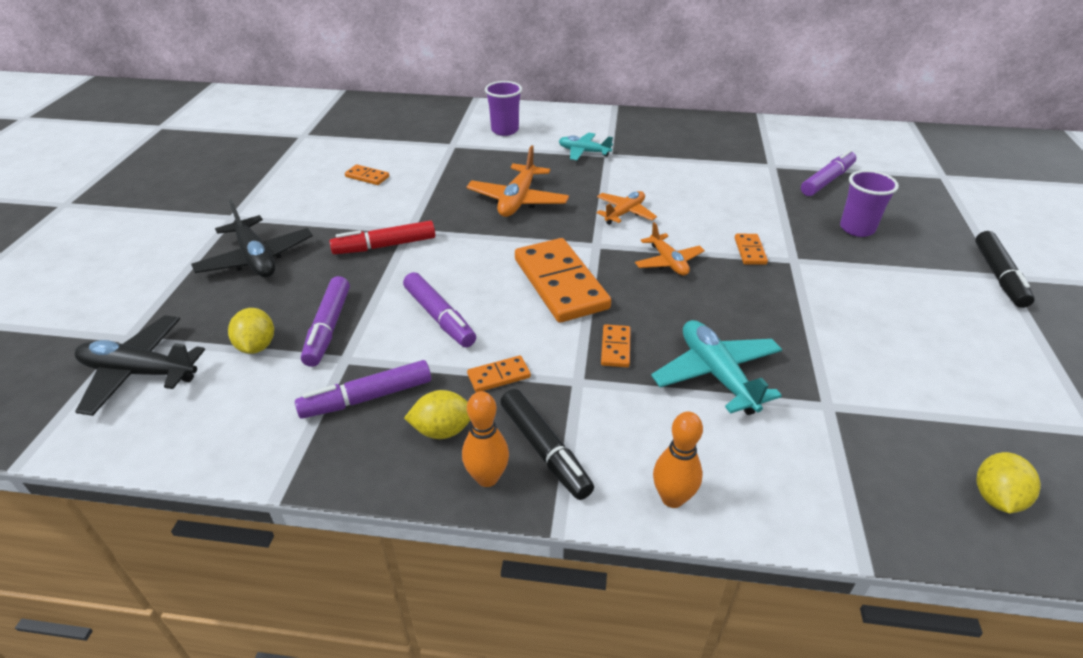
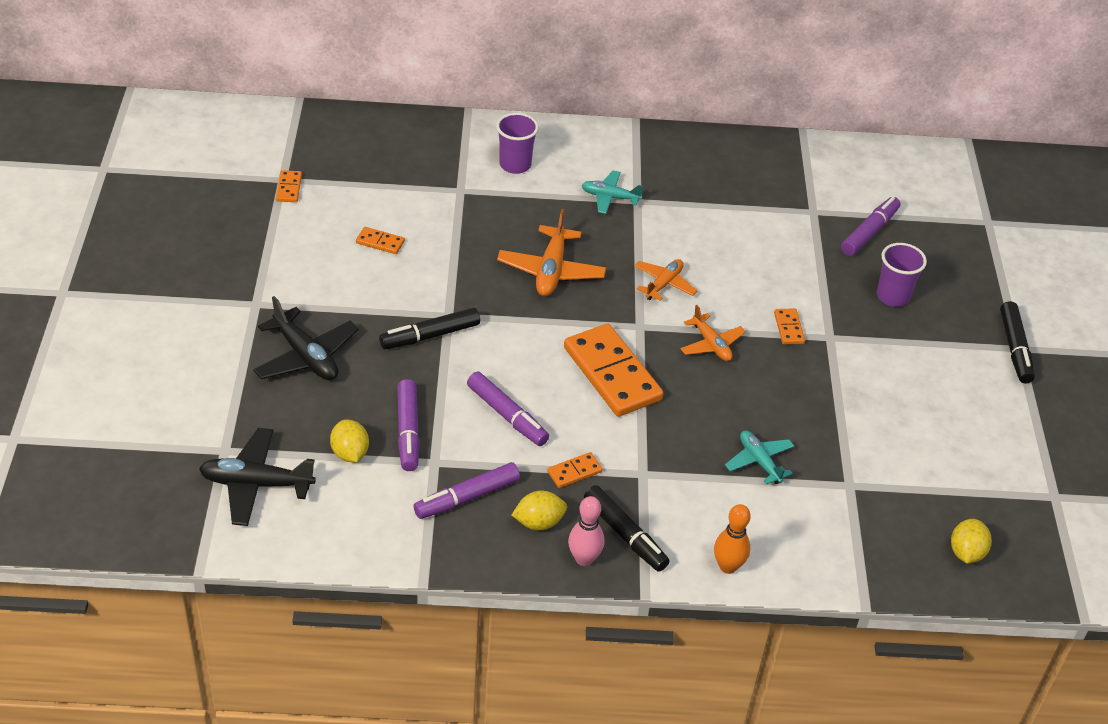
camera: 10 degrees left, 5 degrees up
red marker [329,220,435,254] -> black marker [379,308,480,350]
orange bowling pin [462,391,509,487] -> pink bowling pin [568,496,604,566]
orange domino [601,324,631,367] -> orange domino moved to [276,170,302,202]
turquoise plane [651,320,782,415] -> turquoise plane [725,430,794,484], size x0.64

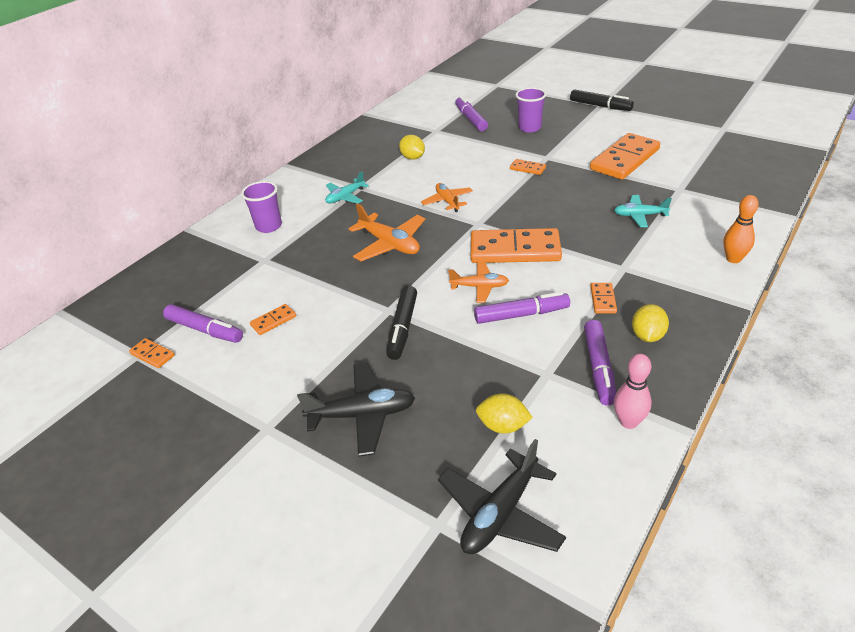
camera: 50 degrees left, 5 degrees down
purple marker [397,379,420,471] -> purple marker moved to [163,304,243,343]
pink bowling pin [568,496,604,566] -> pink bowling pin moved to [614,354,652,429]
black marker [584,485,670,572] -> none
orange plane [680,305,746,361] -> orange plane moved to [448,262,509,303]
yellow lemon [951,519,992,563] -> yellow lemon moved to [399,135,425,160]
none -> orange domino [590,133,660,179]

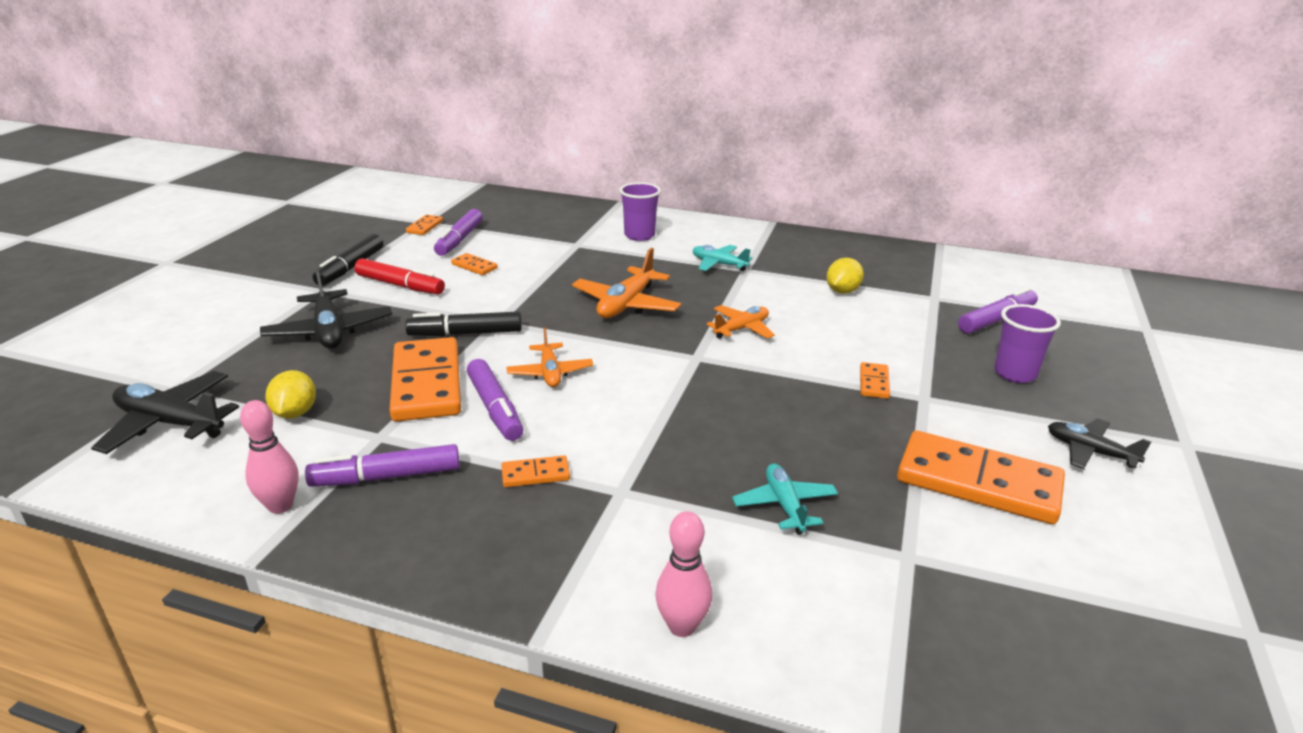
camera: 70 degrees right, 10 degrees down
orange domino [471,228,562,263] -> orange domino moved to [390,337,461,422]
black marker [570,89,634,111] -> black marker moved to [313,234,383,286]
yellow lemon [632,304,669,342] -> none
orange bowling pin [723,195,759,263] -> pink bowling pin [655,511,712,637]
none -> red marker [354,258,445,294]
none -> black plane [1048,419,1151,469]

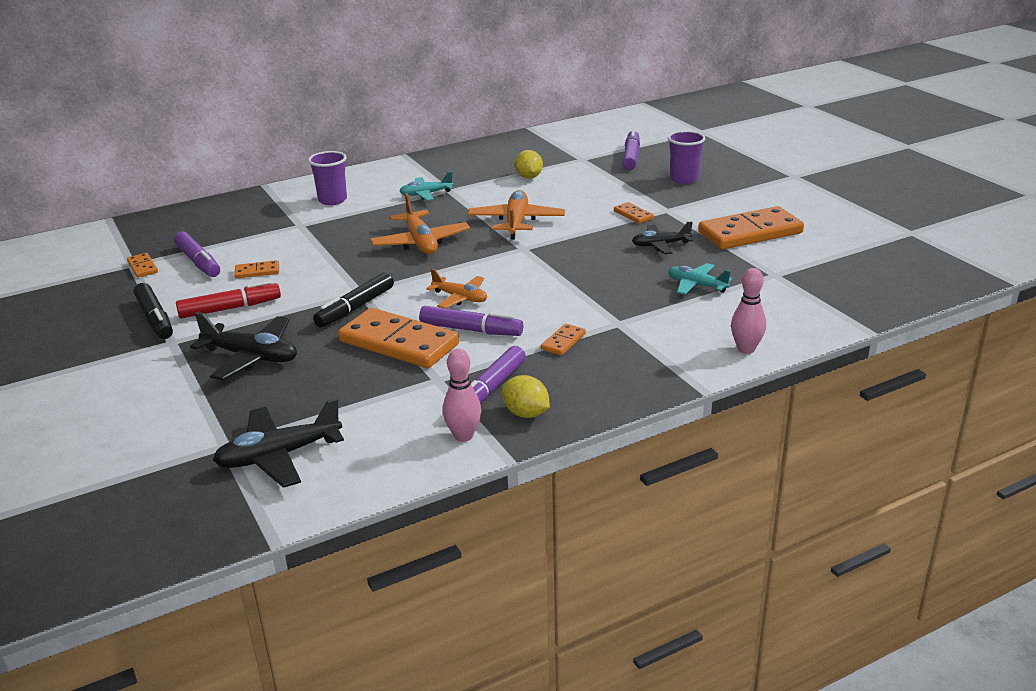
camera: 45 degrees left, 0 degrees up
yellow lemon [265,370,316,419] -> yellow lemon moved to [502,375,550,418]
orange plane [706,305,775,339] -> orange plane [468,190,565,239], size x1.56
black plane [1048,419,1151,469] -> black plane moved to [632,222,693,254]

